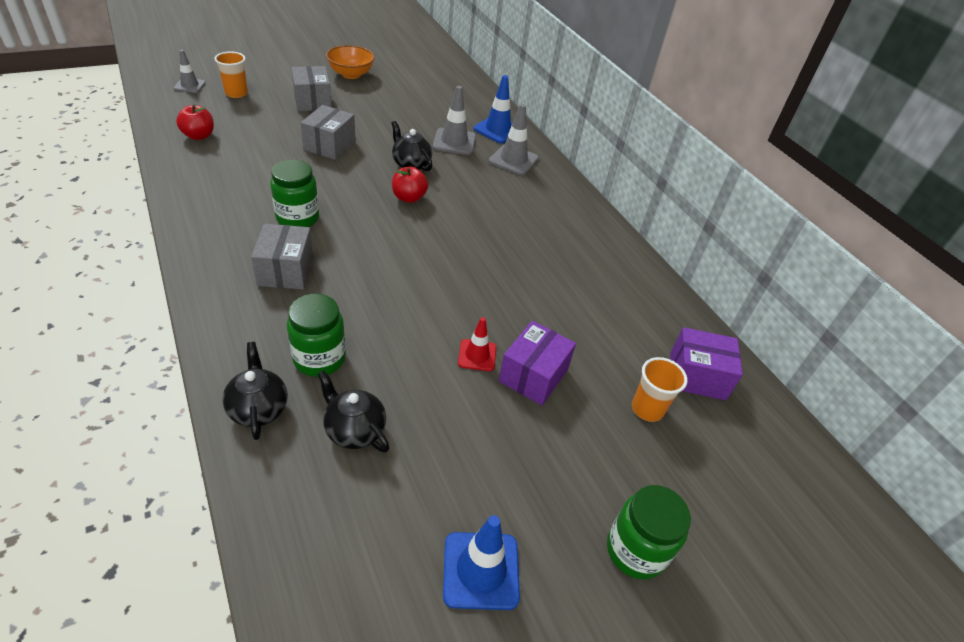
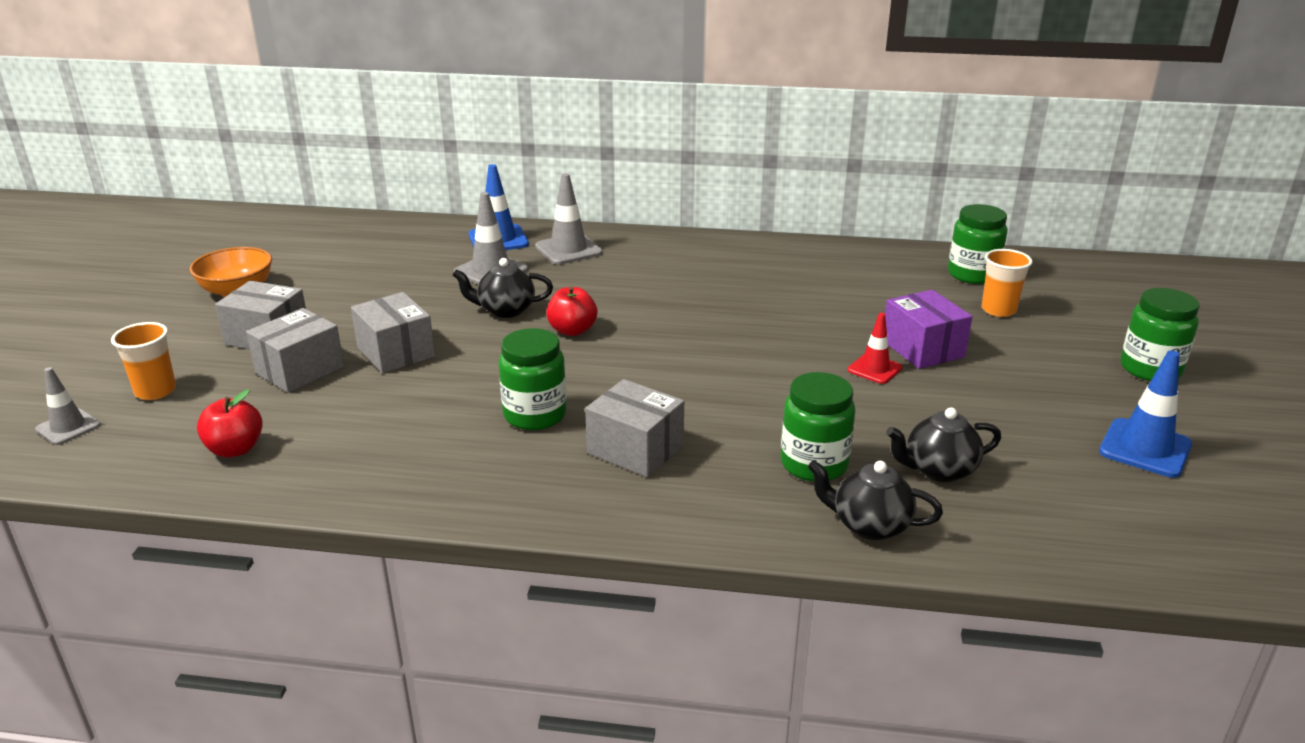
camera: 50 degrees left, 15 degrees down
purple box [670,327,743,400] -> green jar [948,204,1008,284]
none -> grey box [246,308,344,393]

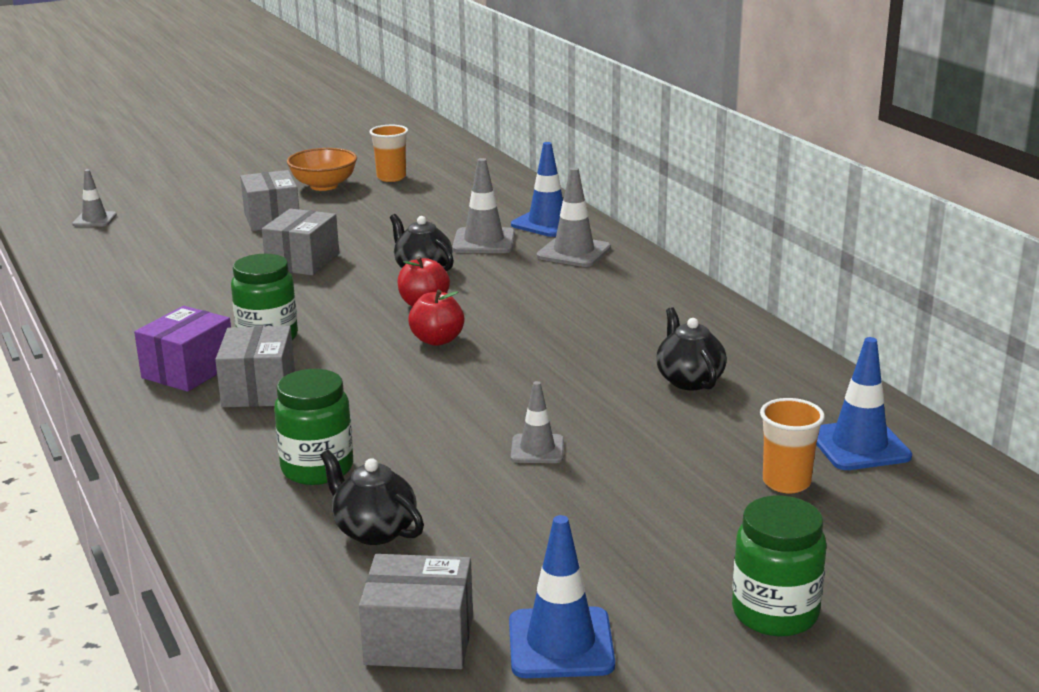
camera: 55 degrees right, 5 degrees down
orange cup [111,322,176,400] -> orange cup moved to [369,125,408,182]
red apple [197,389,263,458] -> red apple moved to [408,290,464,346]
grey box [246,308,344,393] -> grey box moved to [359,554,473,669]
black teapot [808,460,943,540] -> black teapot moved to [656,307,727,390]
red traffic cone [848,313,902,384] -> grey traffic cone [511,381,564,463]
purple box [885,290,972,369] -> purple box moved to [134,306,231,392]
green jar [948,204,1008,284] -> blue traffic cone [816,337,912,470]

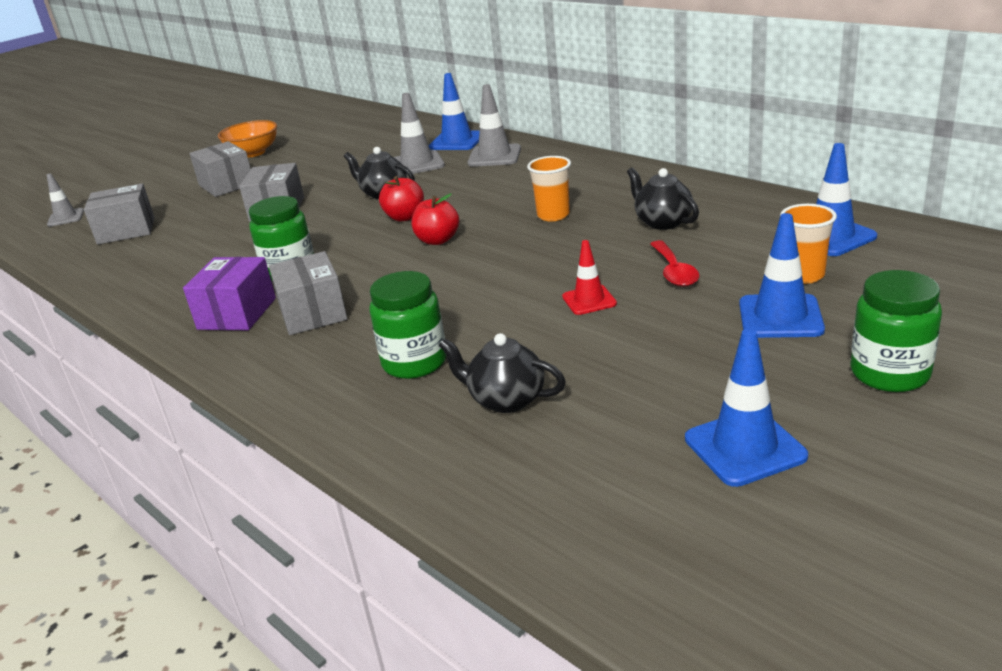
camera: 15 degrees left, 5 degrees up
grey box [359,554,473,669] -> grey box moved to [84,183,155,245]
orange cup [369,125,408,182] -> orange cup moved to [527,156,571,221]
grey traffic cone [511,381,564,463] -> red traffic cone [562,240,617,315]
none -> red spoon [650,240,699,287]
none -> blue traffic cone [739,213,825,338]

